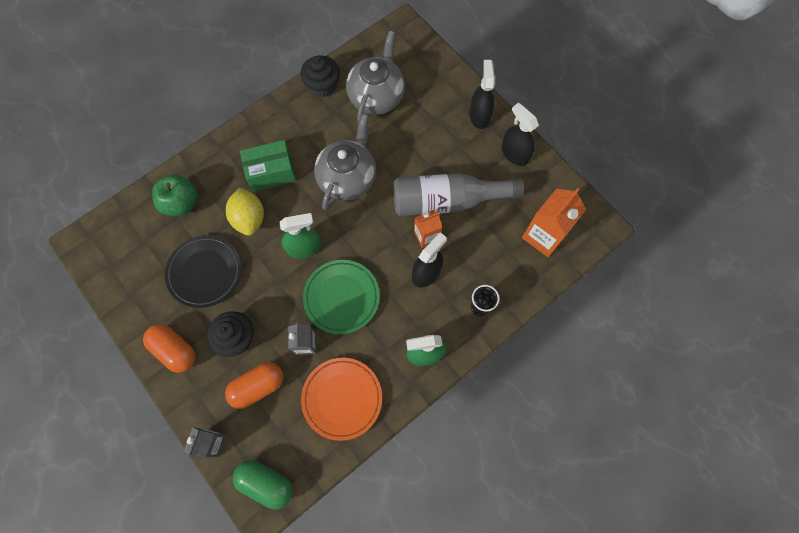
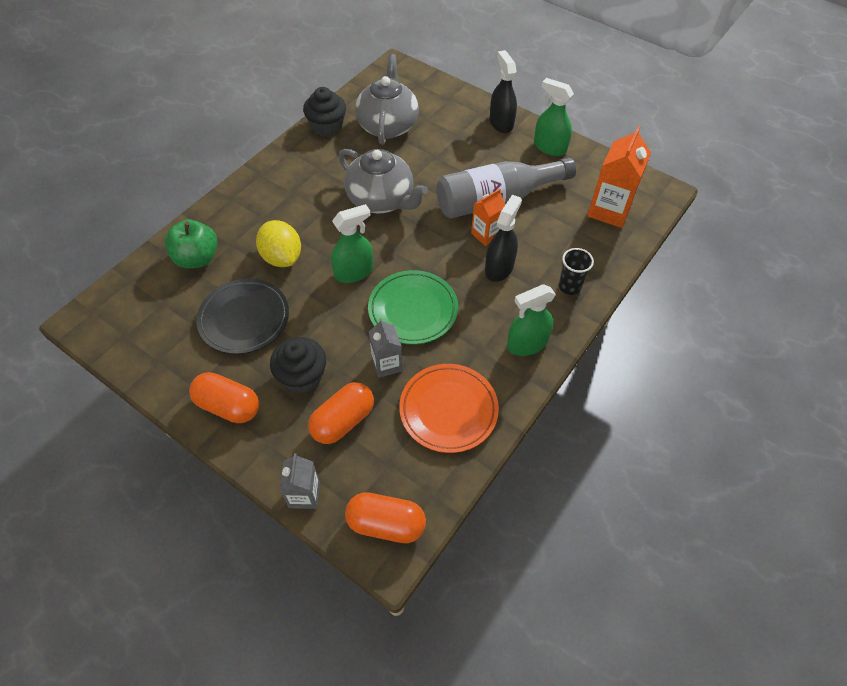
camera: 15 degrees left, 15 degrees down
green capsule [233,460,293,509] -> orange capsule [345,492,426,543]
green box [240,140,296,192] -> none
grey teapot [314,114,376,211] -> grey teapot turned 120 degrees clockwise [338,149,428,213]
black spray bottle [502,102,539,166] -> green spray bottle [534,78,574,156]

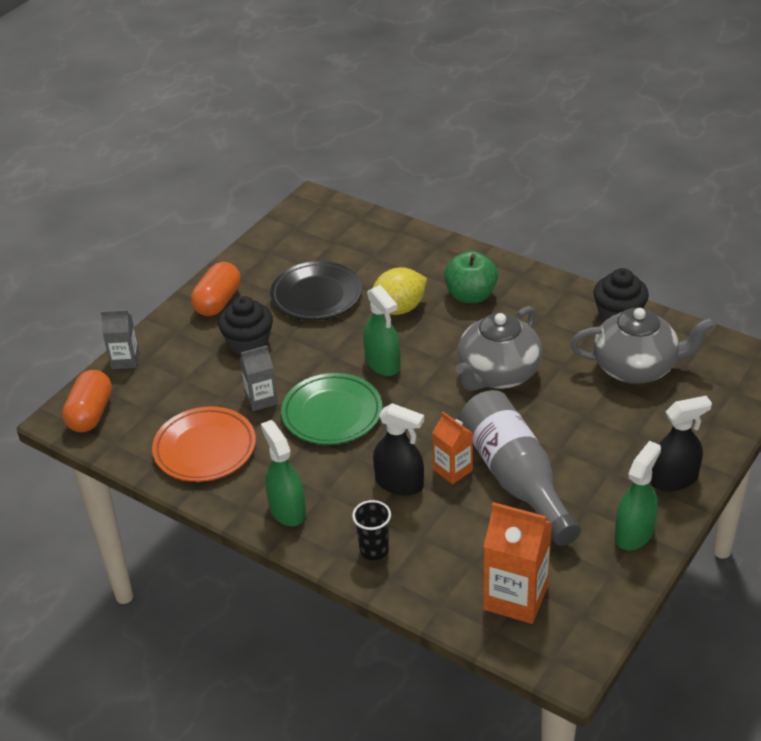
camera: 90 degrees right, 15 degrees down
green apple [165,219,217,268] -> green apple moved to [444,251,498,303]
orange capsule [308,382,374,444] -> none

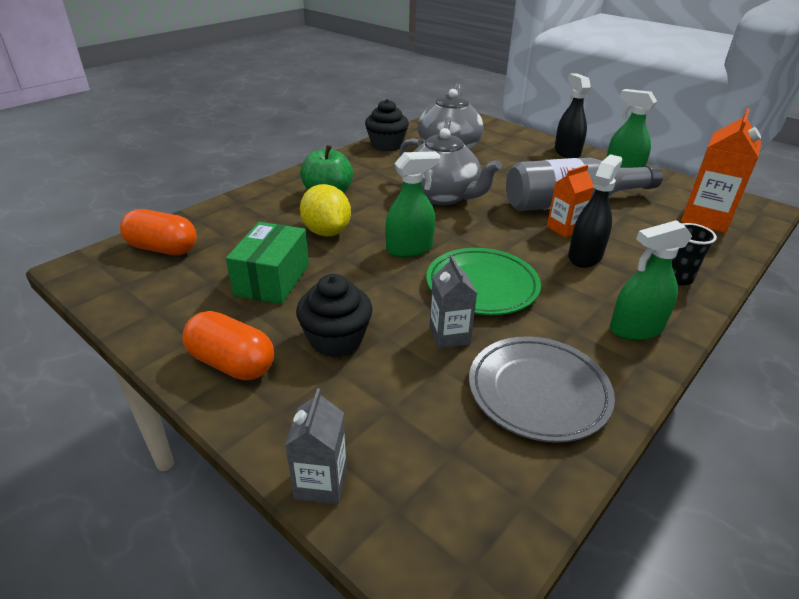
camera: 85 degrees left, 5 degrees down
orange capsule [62,370,112,432] -> orange capsule moved to [120,209,197,255]
orange plate [152,407,256,482] -> grey plate [469,336,615,443]
black plate [270,261,362,320] -> green box [226,222,309,304]

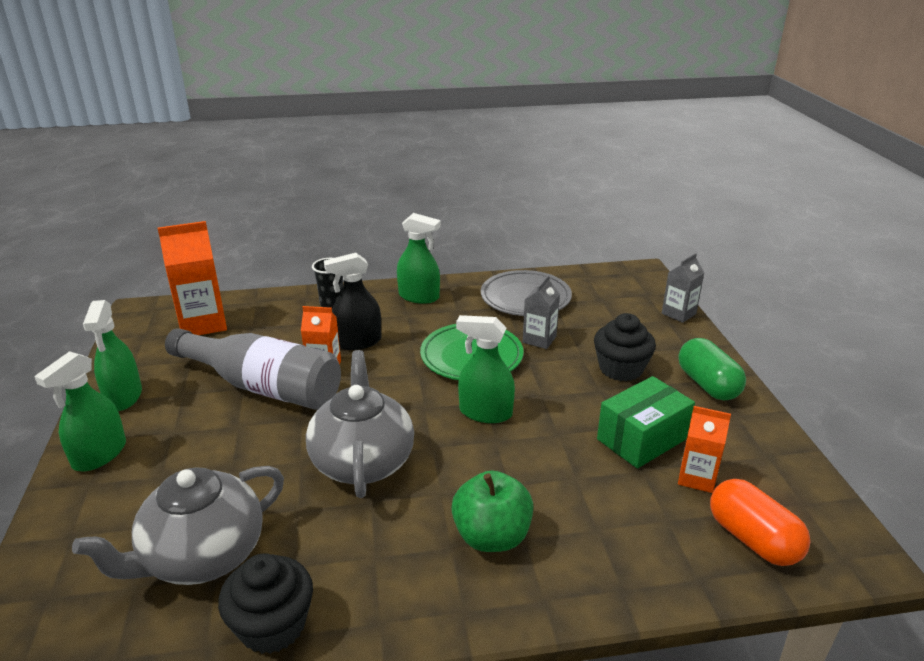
camera: 140 degrees left, 5 degrees down
orange capsule [182,311,274,380] -> green capsule [678,338,746,401]
yellow lemon [300,184,351,236] -> none
black spray bottle [555,73,591,158] -> green spray bottle [34,351,126,471]
none -> orange carton [678,406,731,493]

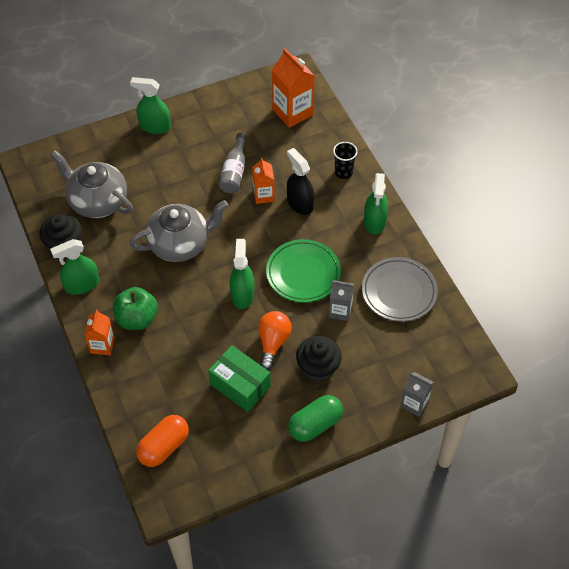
camera: 75 degrees right, 25 degrees up
green spray bottle [83,300,142,411] -> green spray bottle moved to [50,239,99,295]
grey bottle [165,328,341,410] -> grey bottle [219,133,247,193], size x0.57
orange carton [678,406,731,493] -> orange carton moved to [84,309,115,355]
none -> orange light bulb [258,311,292,370]

